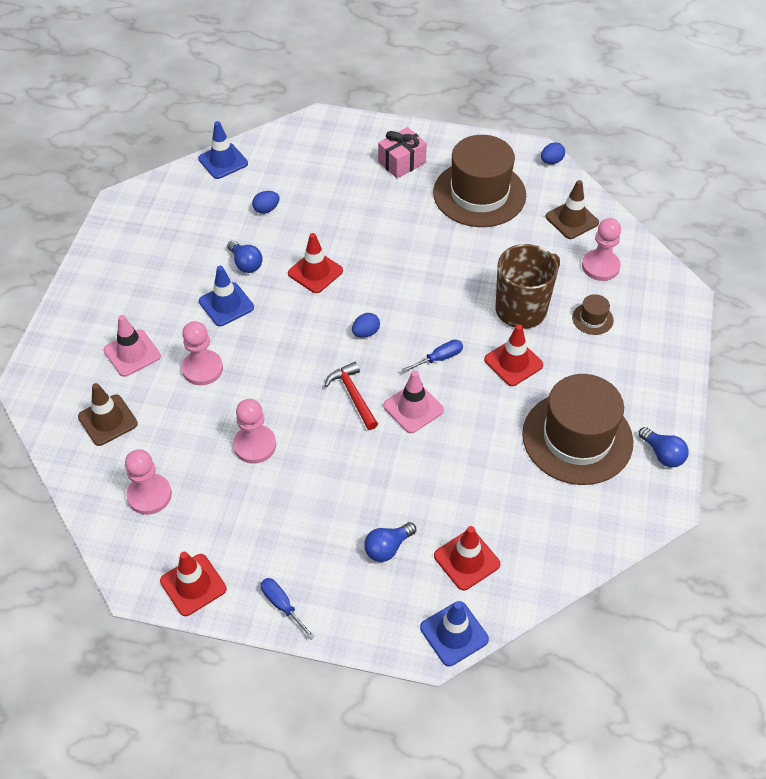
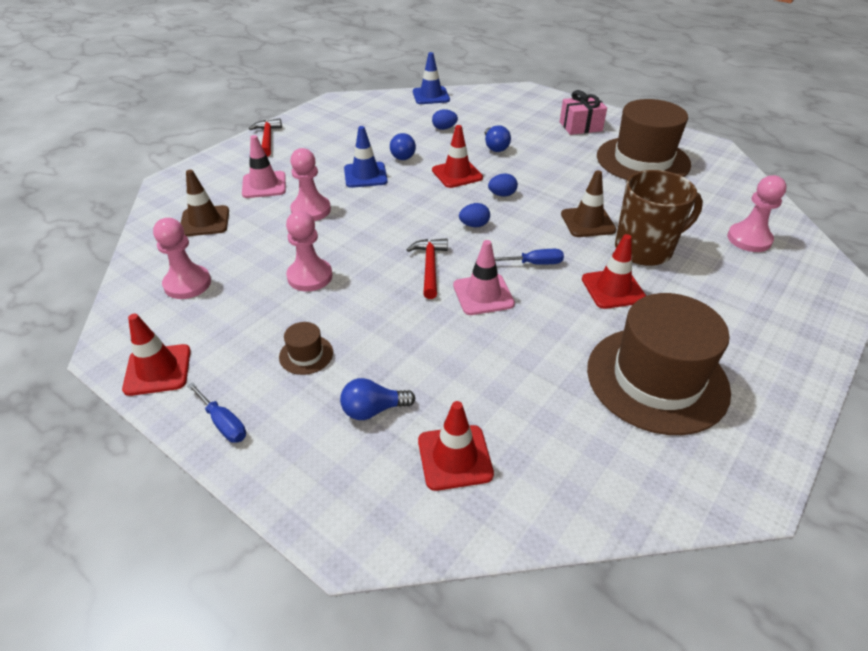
camera: 25 degrees right, 10 degrees down
blue screwdriver [261,578,315,639] -> blue screwdriver turned 150 degrees clockwise [187,382,246,443]
blue traffic cone [420,601,489,666] -> none
blue egg [541,142,565,164] -> blue egg moved to [488,173,518,197]
brown traffic cone [546,180,599,239] -> brown traffic cone moved to [561,170,616,237]
brown hat [572,294,614,335] -> brown hat moved to [279,322,333,375]
blue light bulb [638,427,689,467] -> blue light bulb moved to [485,125,511,152]
none -> red hammer [249,119,282,157]

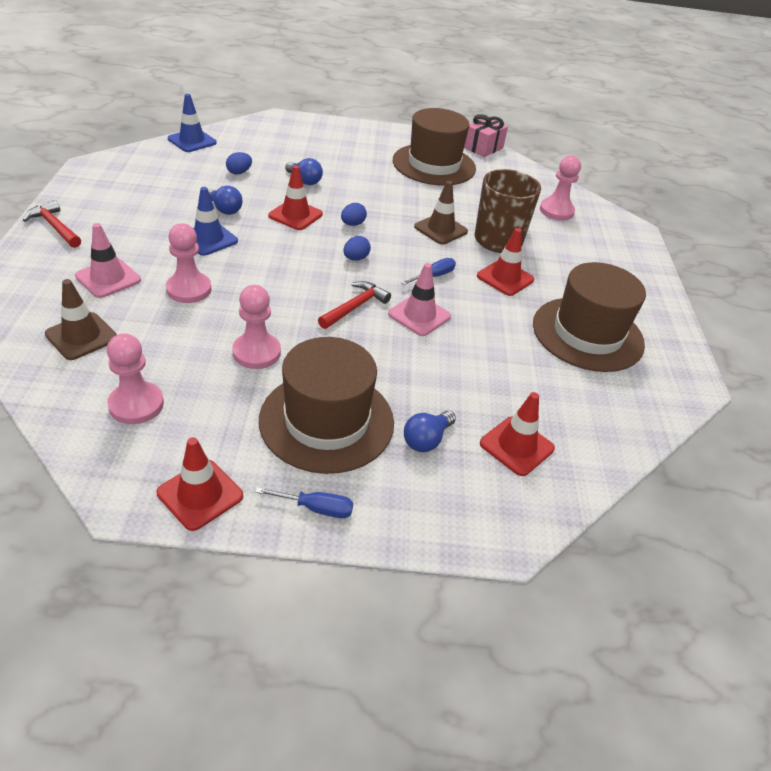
camera: 40 degrees left, 0 degrees up
brown hat [279,322,333,375] -> brown hat [259,337,394,474], size x2.48
red hammer [406,238,448,299] -> red hammer turned 75 degrees clockwise [318,281,391,329]
pink gift [560,90,607,135] -> pink gift moved to [464,114,508,157]

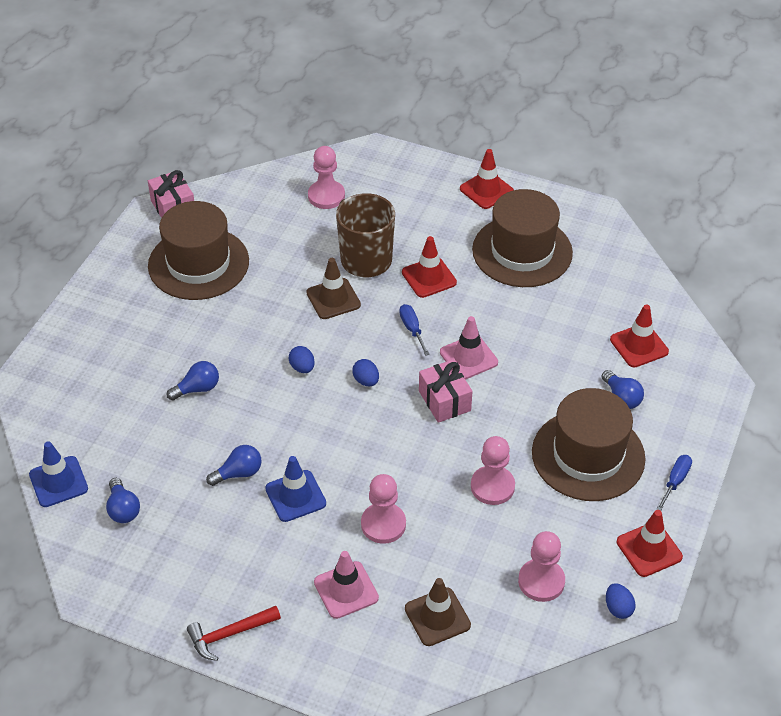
camera: 65 degrees left, 5 degrees up
blue egg [226,152,252,174] -> blue egg moved to [606,583,636,619]
red traffic cone [268,165,323,230] -> red traffic cone moved to [460,149,514,209]
red hammer [318,281,391,329] -> pink gift [419,360,472,423]
none -> blue light bulb [106,478,140,523]

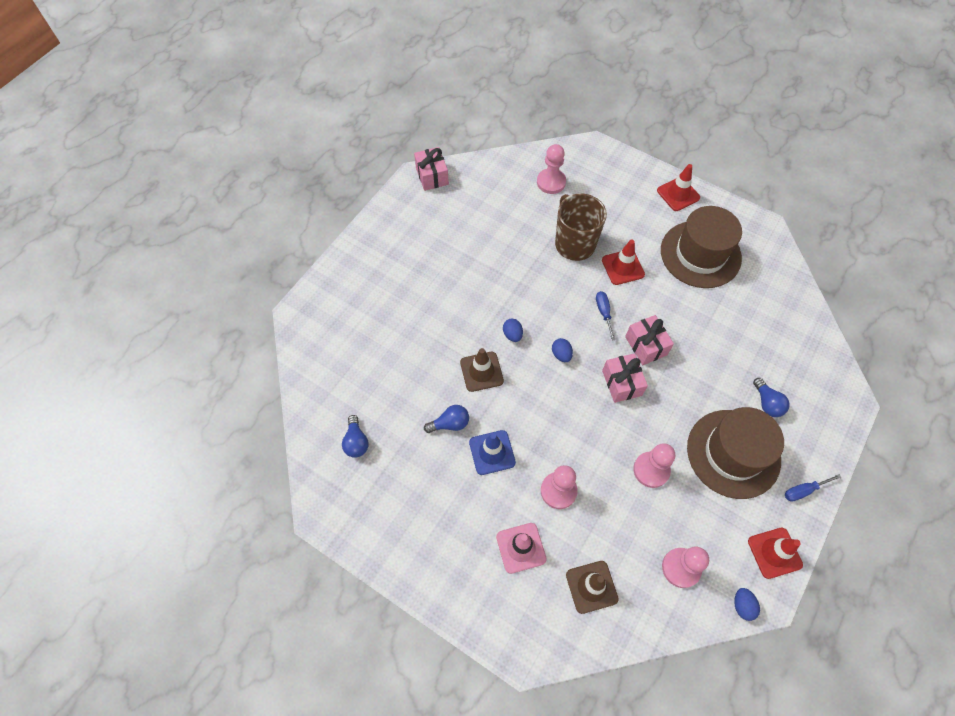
camera: 10 degrees right, 15 degrees up
blue traffic cone [29,441,88,507] -> none
brown hat [148,201,249,300] -> none
blue light bulb [166,361,219,401] -> none
red hammer [187,606,281,661] -> none
brown traffic cone [306,258,361,319] -> brown traffic cone moved to [460,348,504,392]
pink traffic cone [440,316,498,380] -> pink gift [625,315,674,365]
red traffic cone [610,305,669,368] -> none
blue screwdriver [656,455,692,511] -> blue screwdriver turned 150 degrees counterclockwise [785,474,841,502]

